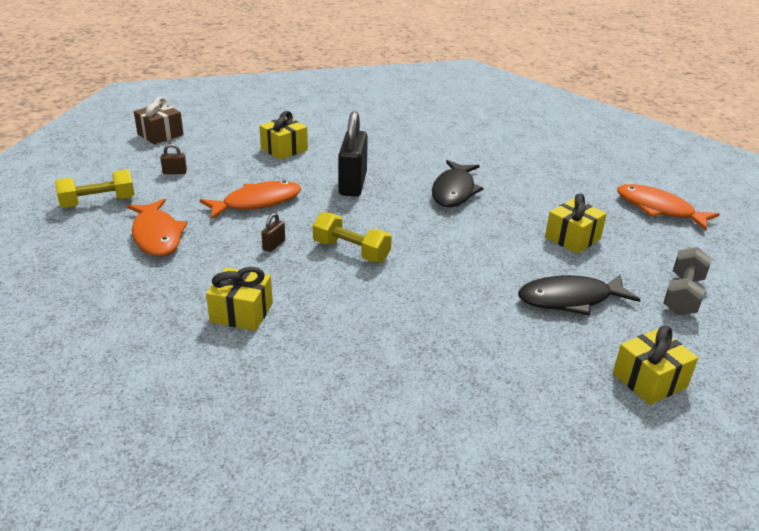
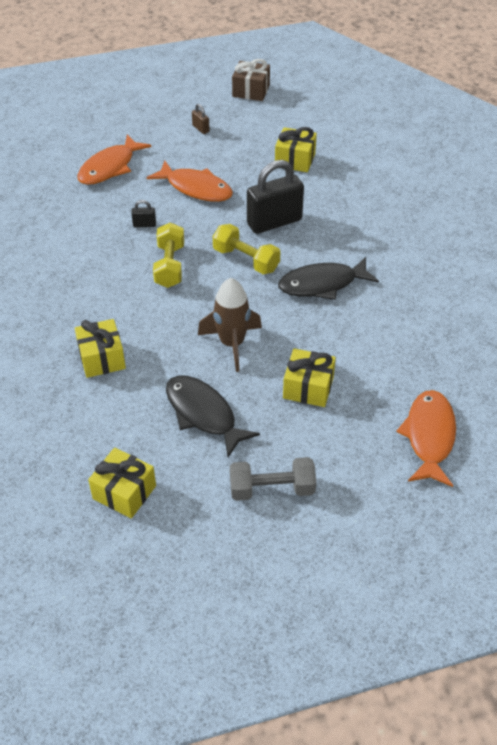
camera: 60 degrees right, 15 degrees up
yellow dumbbell [55,170,135,208] -> yellow dumbbell moved to [213,224,280,274]
yellow gift [206,267,273,331] -> yellow gift moved to [75,319,126,378]
brown padlock [261,213,285,252] -> black padlock [131,200,156,227]
none -> brown rocket [198,278,262,372]

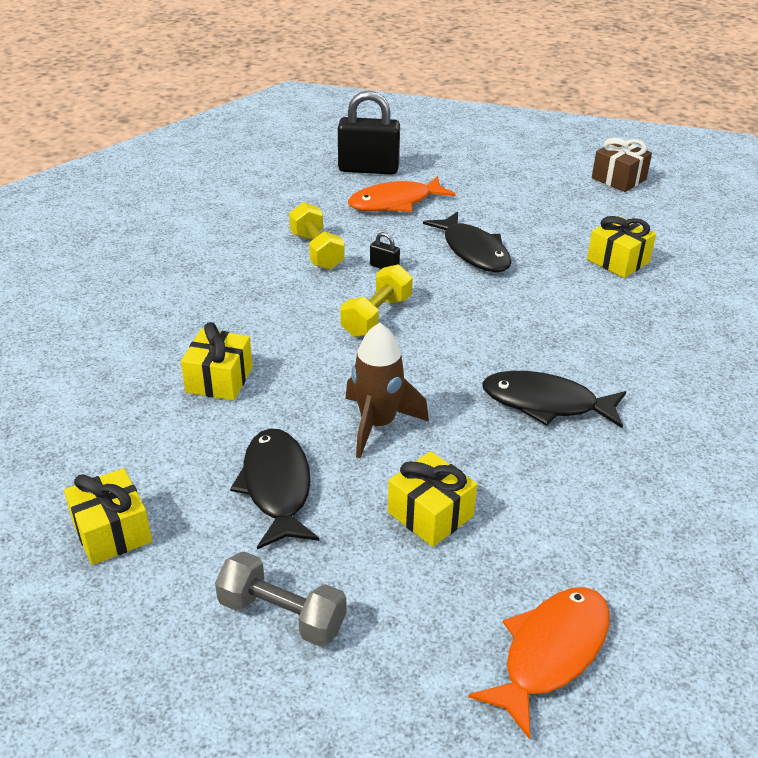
camera: 30 degrees right, 10 degrees down
orange fish [146,161,233,202] -> black fish [423,211,511,272]
brown padlock [192,104,210,134] -> none
yellow dumbbell [213,224,280,274] -> yellow dumbbell moved to [289,202,345,270]
black padlock [247,160,304,234] -> black padlock moved to [338,91,400,175]

